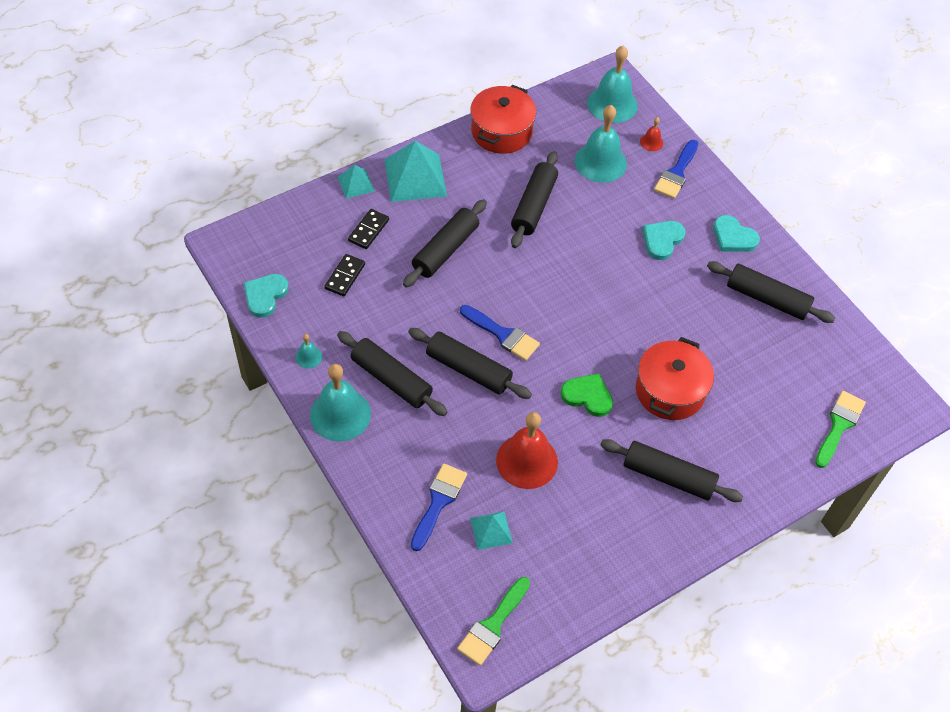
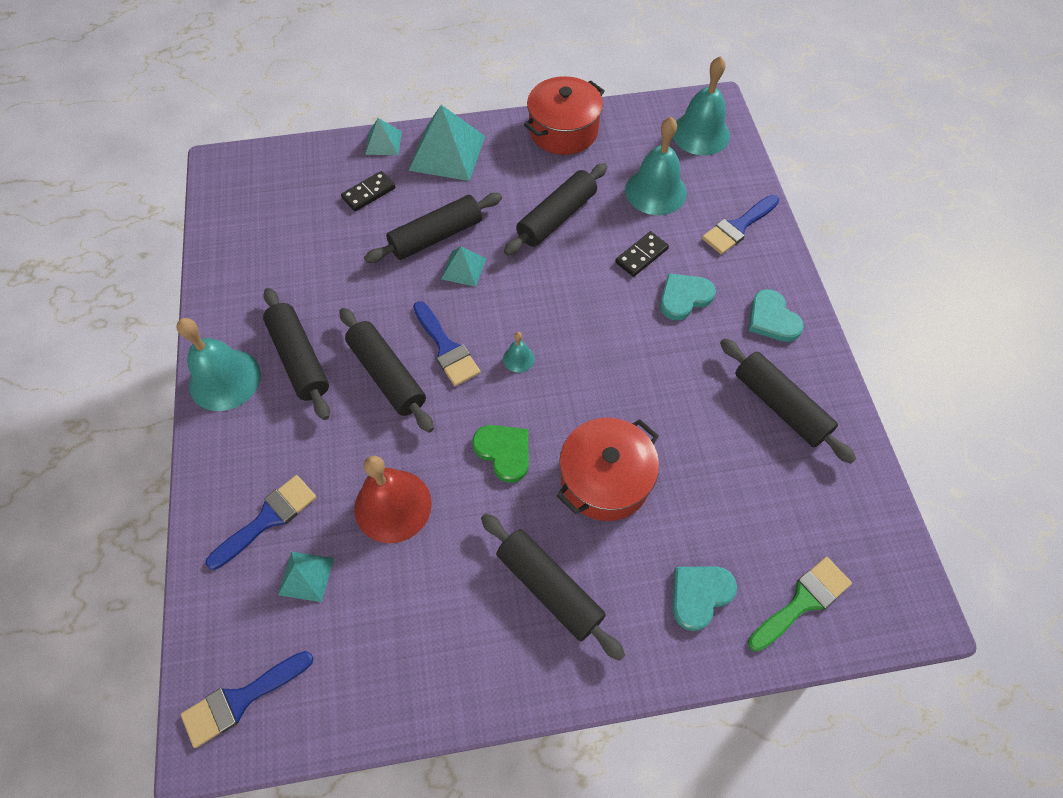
camera: 25 degrees right, 5 degrees up
turquoise heart [244,274,289,318] -> turquoise heart moved to [673,566,737,631]
turquoise bell [296,334,322,368] -> turquoise bell moved to [503,332,535,373]
black domino [324,254,365,296] -> black domino moved to [615,231,669,277]
green brush [457,577,530,666] -> blue brush [181,651,313,748]
red bell [640,117,663,151] -> none
none -> turquoise pyramid [441,247,486,287]

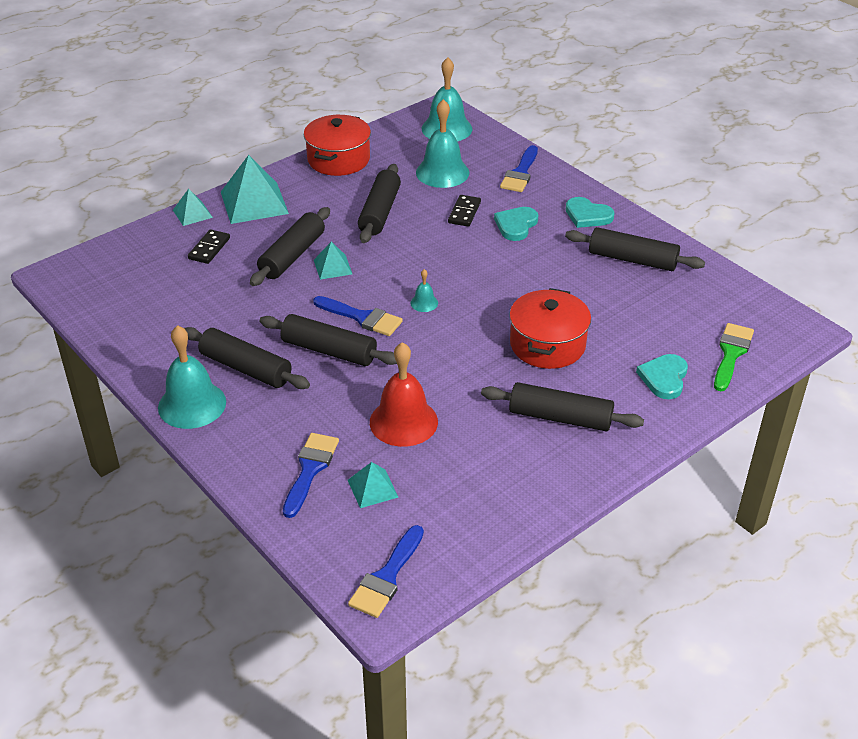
camera: 30 degrees left, 20 degrees down
green heart [472,425,529,483] -> none

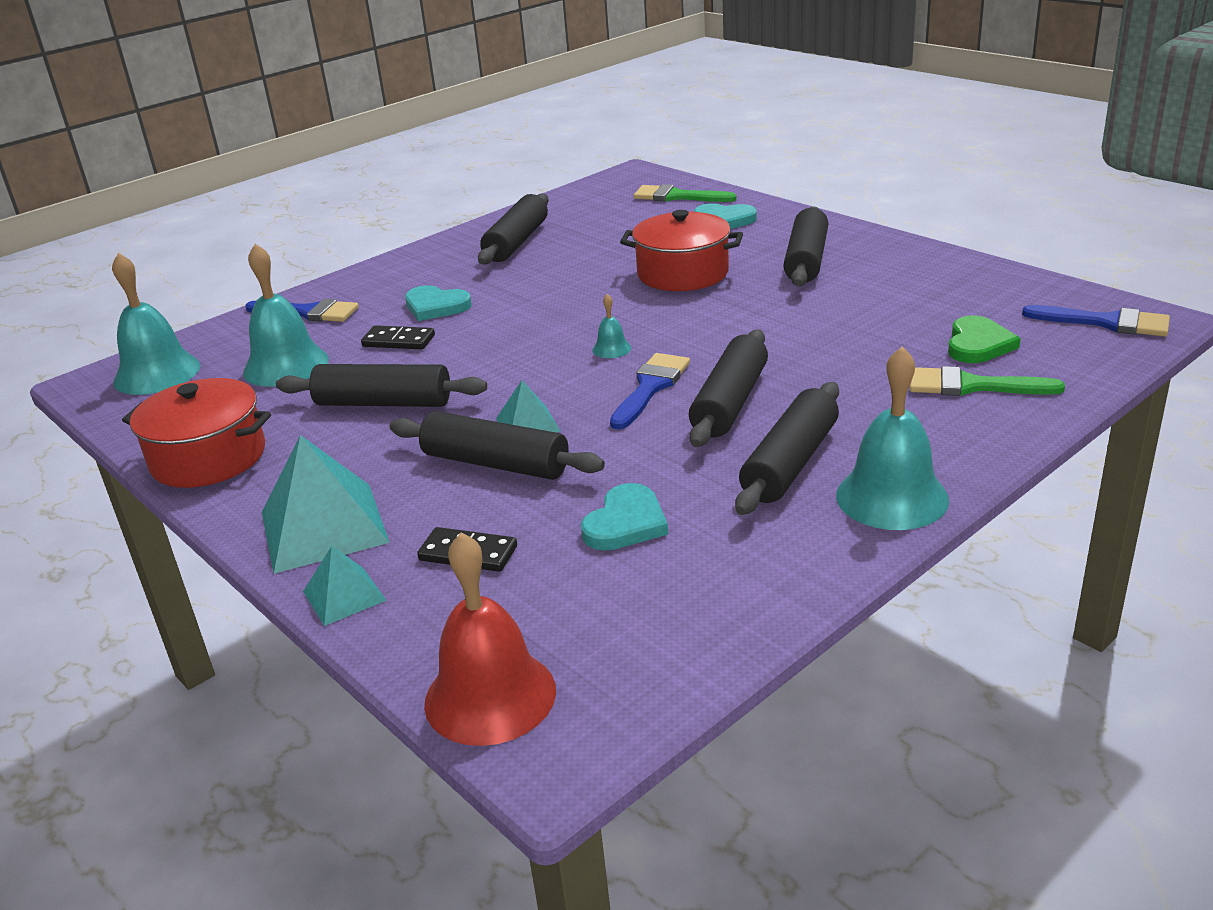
camera: 90 degrees left, 10 degrees down
blue brush [283,433,339,518] -> green brush [910,366,1065,396]
turquoise pyramid [348,462,398,508] -> green heart [948,316,1021,363]
red bell [370,342,438,447] -> red bell moved to [424,532,556,746]
turquoise heart [566,197,615,228] -> turquoise heart moved to [581,483,668,550]

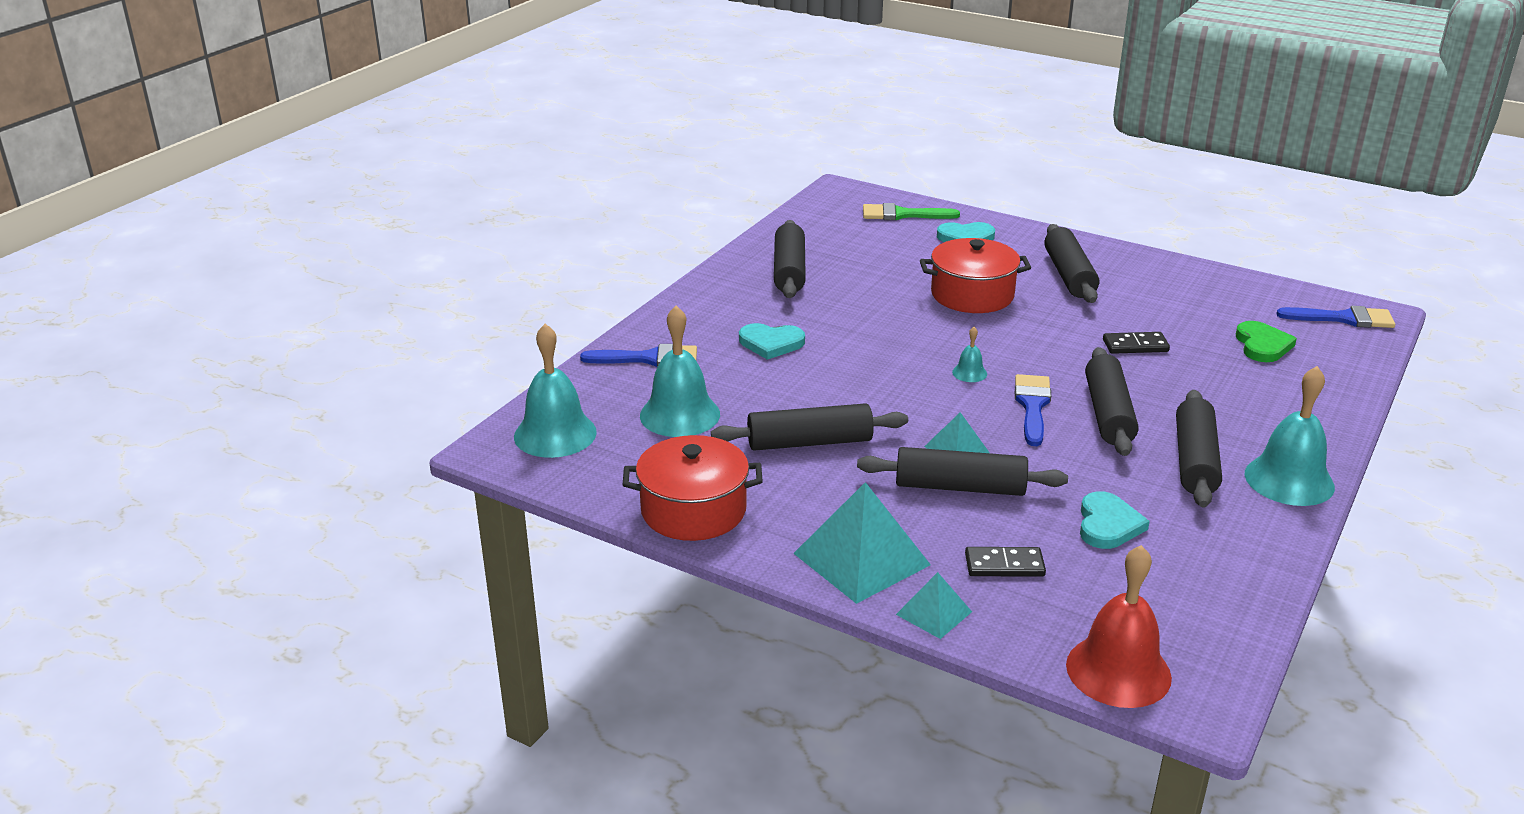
camera: 20 degrees left, 0 degrees up
black domino [361,325,435,349] -> black domino moved to [1103,332,1170,354]
green brush [910,366,1065,396] -> none

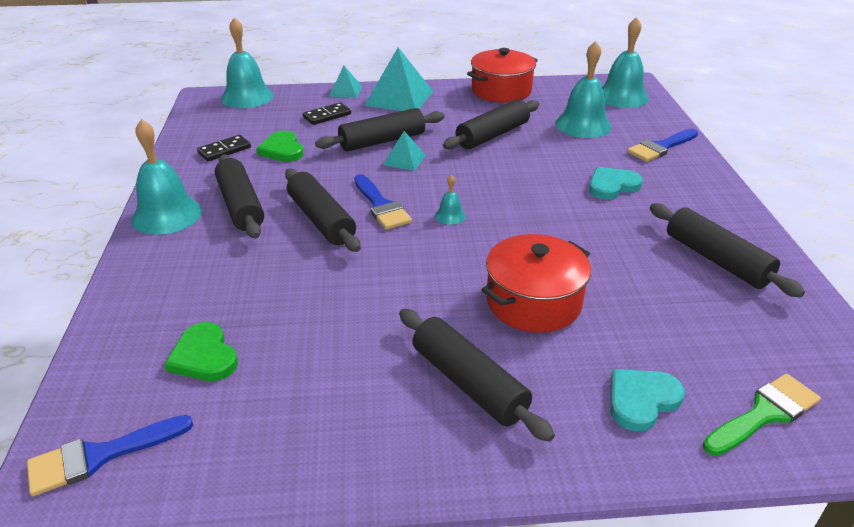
camera: 145 degrees right, 5 degrees up
red bell [1066,545,1172,708] -> turquoise bell [221,17,274,108]
turquoise heart [1080,491,1150,549] -> green heart [256,131,304,162]
black domino [1103,332,1170,354] -> black domino moved to [197,135,251,161]

